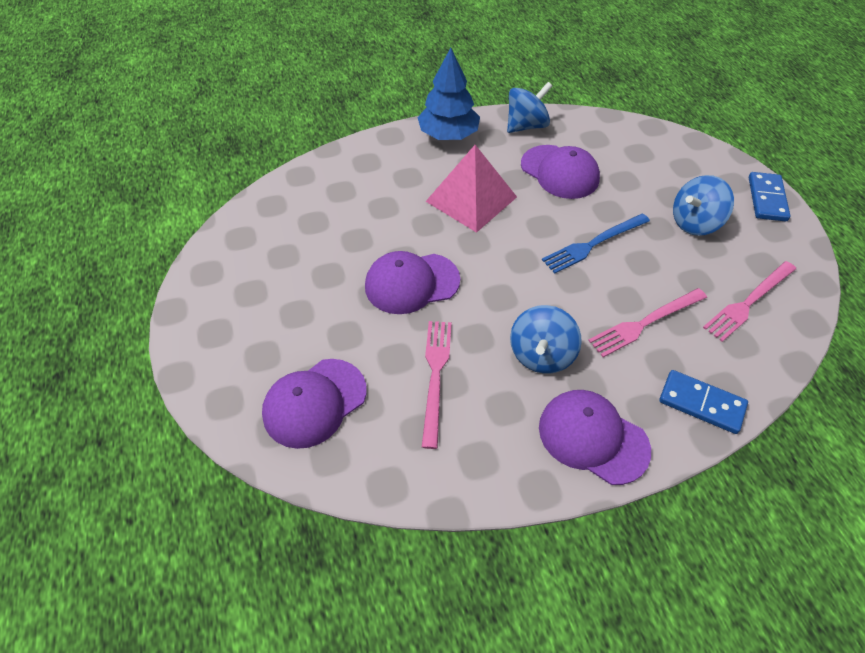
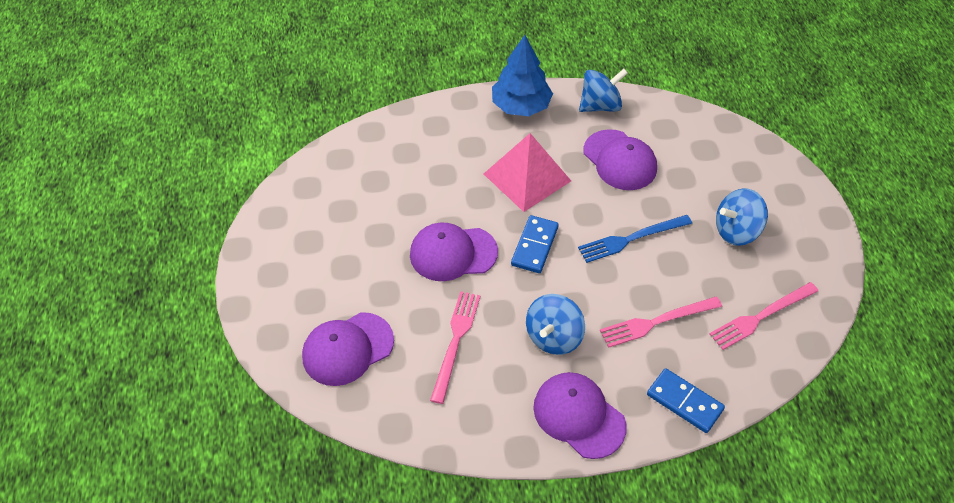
camera: 10 degrees right, 0 degrees up
blue domino [749,172,790,221] -> blue domino moved to [511,215,559,273]

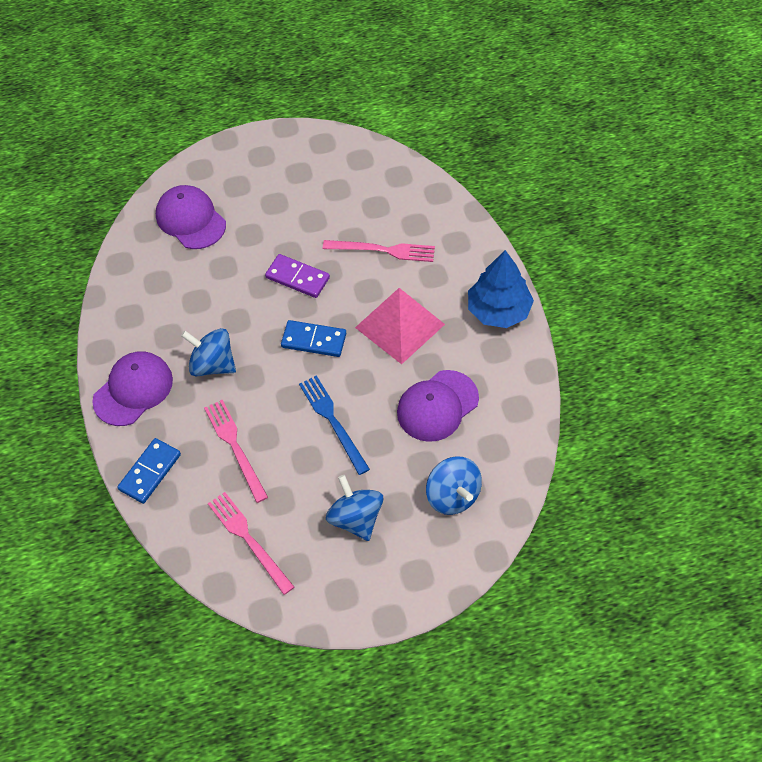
camera: 85 degrees right, 5 degrees up
purple cap [410,223,498,281] -> purple domino [265,254,330,298]
pink fork [430,291,480,404] -> pink fork moved to [323,240,435,262]
blue spinning top [579,69,628,112] -> blue spinning top moved to [426,456,482,515]

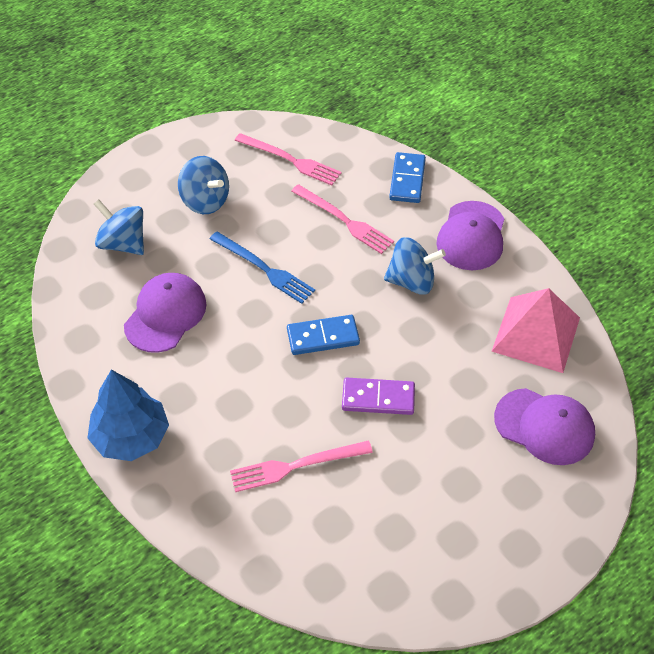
camera: 155 degrees right, 5 degrees down
pink pyramid [355,288,445,364] -> pink pyramid moved to [492,288,580,373]

